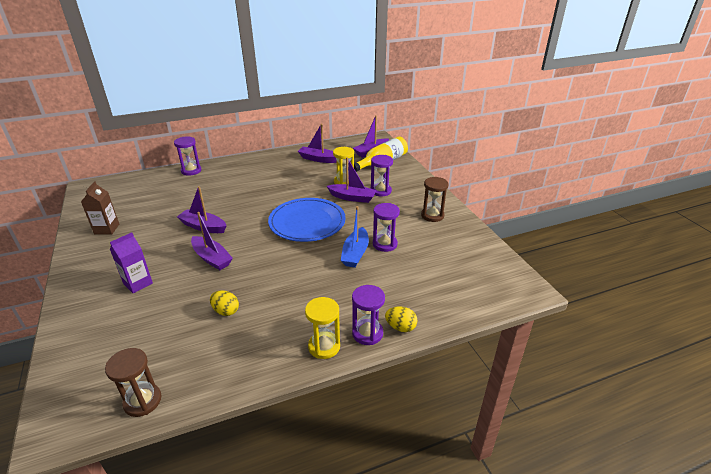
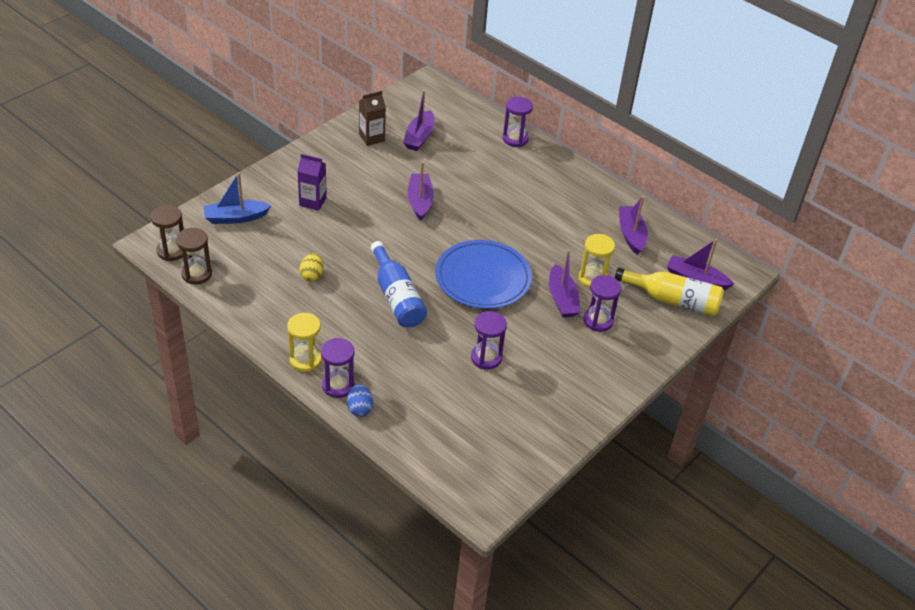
camera: 60 degrees right, 10 degrees up
purple boat [191,212,233,270] -> purple boat moved to [403,90,434,151]
blue boat [341,206,369,268] -> blue boat moved to [204,172,272,224]
yellow egg [385,306,418,332] -> blue egg [347,384,373,417]
brown hourglass [421,177,448,222] -> brown hourglass moved to [151,205,184,261]
none -> blue bottle [371,241,427,327]

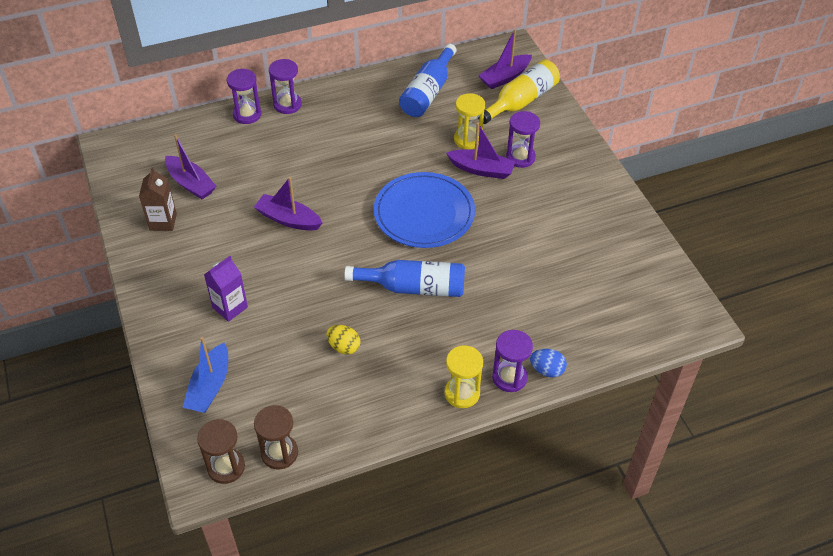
camera: 60 degrees left, 5 degrees up
purple hourglass [471,311,507,370] -> purple hourglass moved to [269,59,302,114]
purple boat [619,196,648,255] -> blue bottle [399,44,456,117]

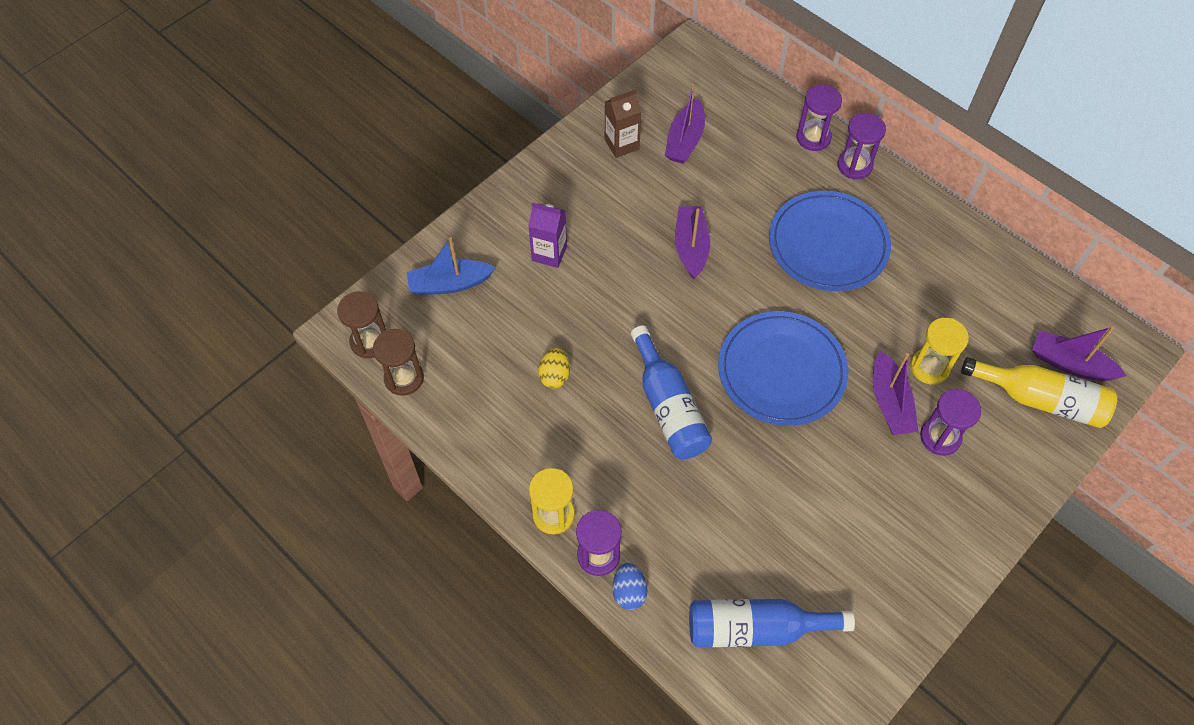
camera: 65 degrees right, 10 degrees up
blue bottle [399,44,456,117] -> blue bottle moved to [689,599,855,647]
none -> blue plate [769,191,891,291]

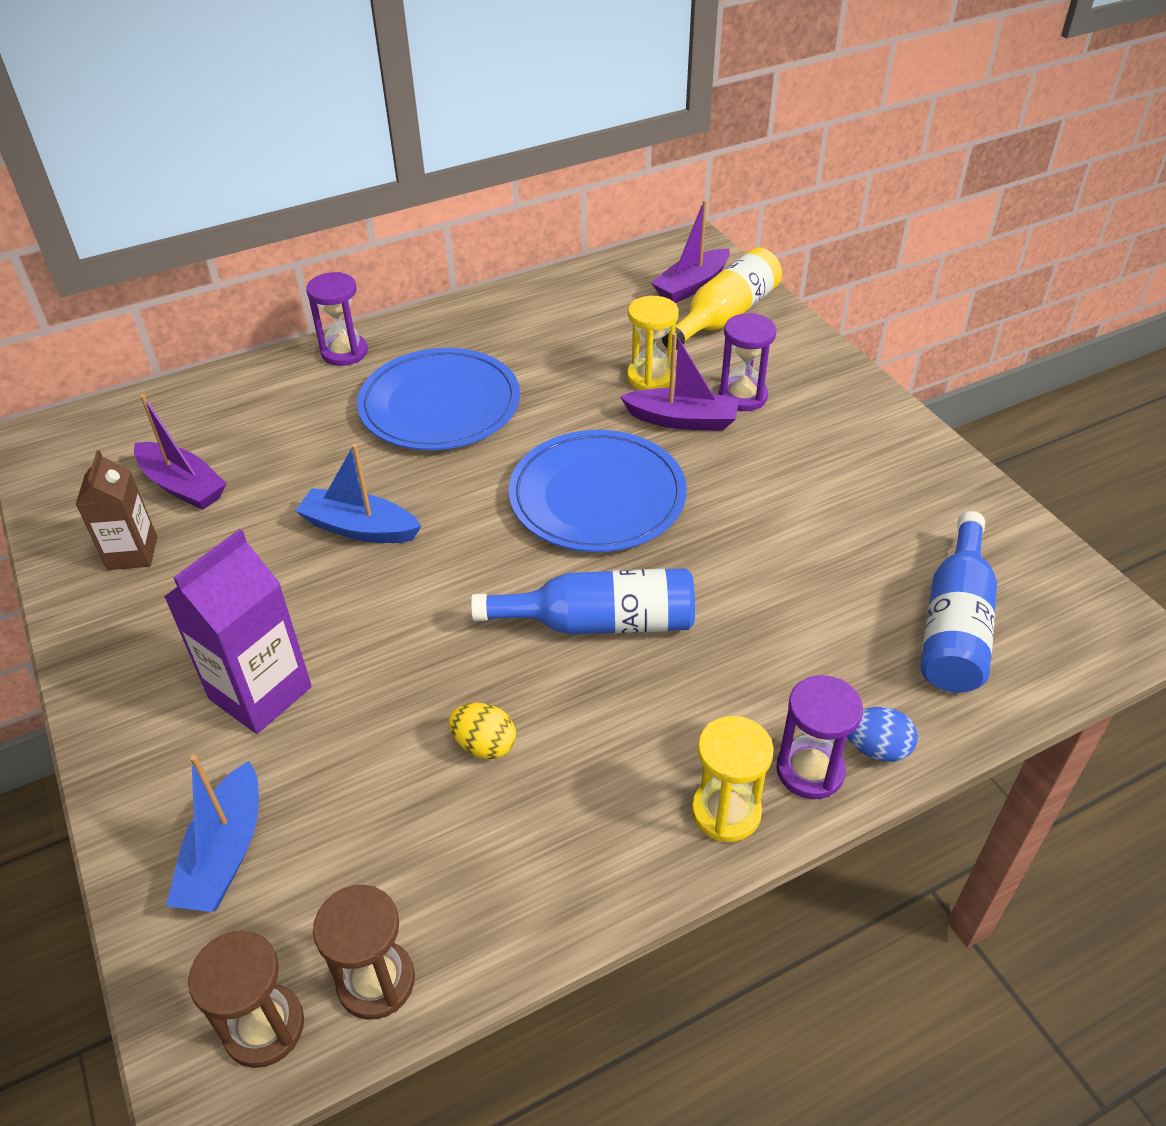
camera: 70 degrees left, 15 degrees down
purple carton [528,203,567,268] -> purple carton [164,529,312,734], size x1.52
purple boat [675,206,710,279] -> blue boat [295,444,421,543]
purple hourglass [796,85,842,151] -> none

